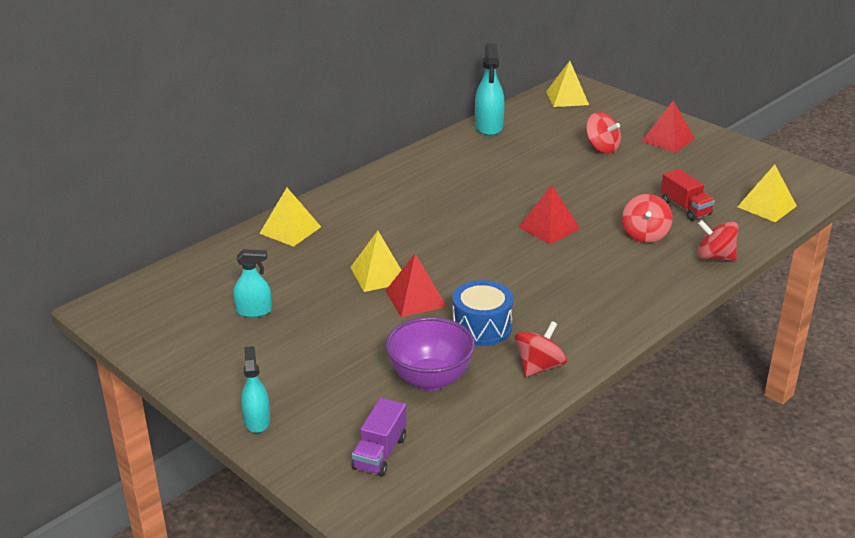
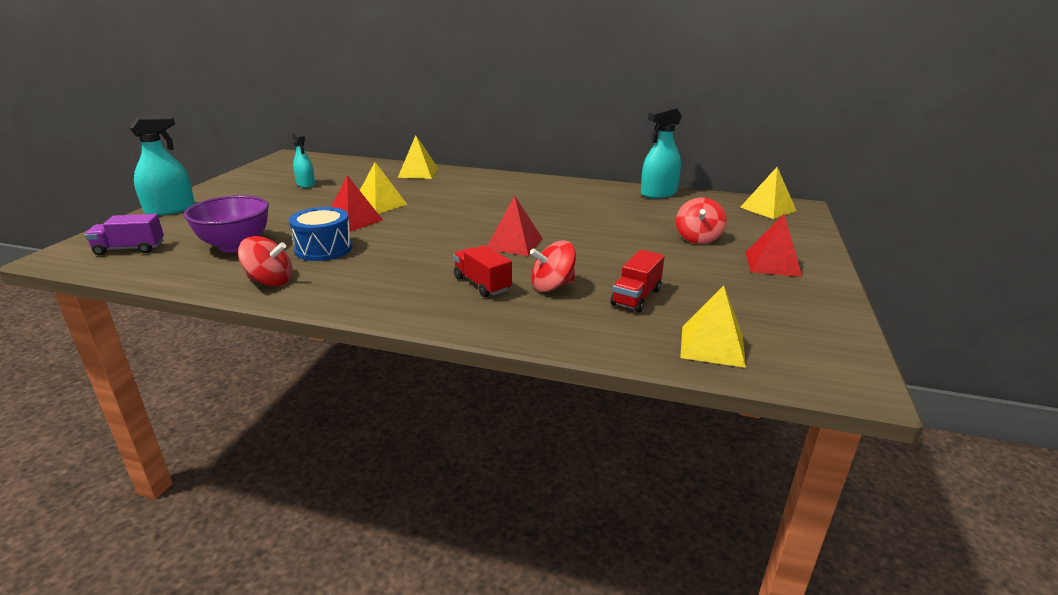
camera: 60 degrees right, 5 degrees down
turquoise spray bottle [241,346,270,433] -> turquoise spray bottle [128,115,195,216], size x1.57
red spinning top [697,220,738,261] -> none
none -> red truck [453,245,512,297]

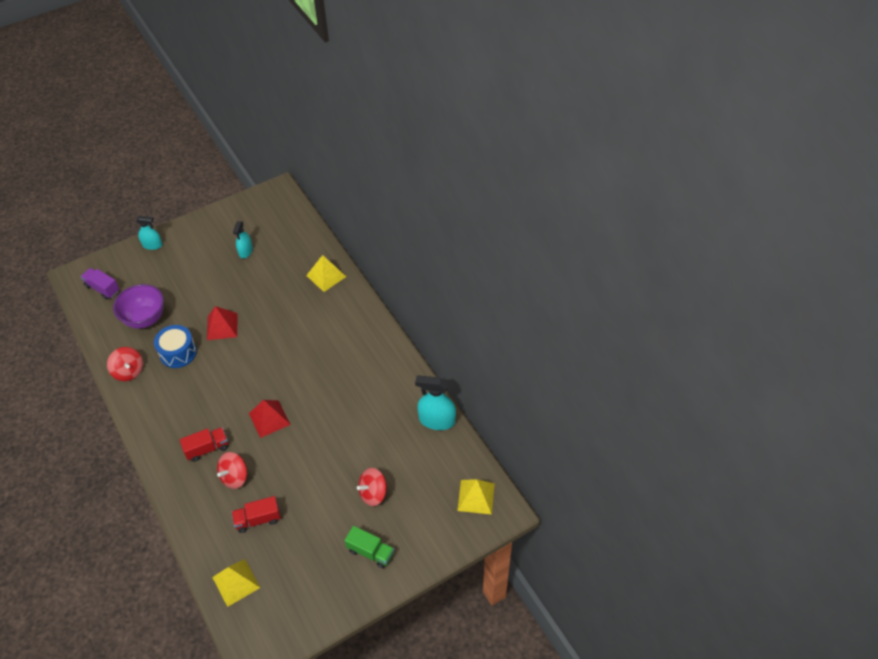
camera: 45 degrees right, 25 degrees up
turquoise spray bottle [128,115,195,216] -> turquoise spray bottle [136,215,162,250], size x0.64
yellow pyramid [360,162,407,214] -> none
red truck [453,245,512,297] -> red truck turned 60 degrees clockwise [180,427,228,462]
red spinning top [530,241,576,292] -> red spinning top turned 75 degrees counterclockwise [217,452,247,489]
red pyramid [745,214,802,277] -> green truck [345,526,394,568]

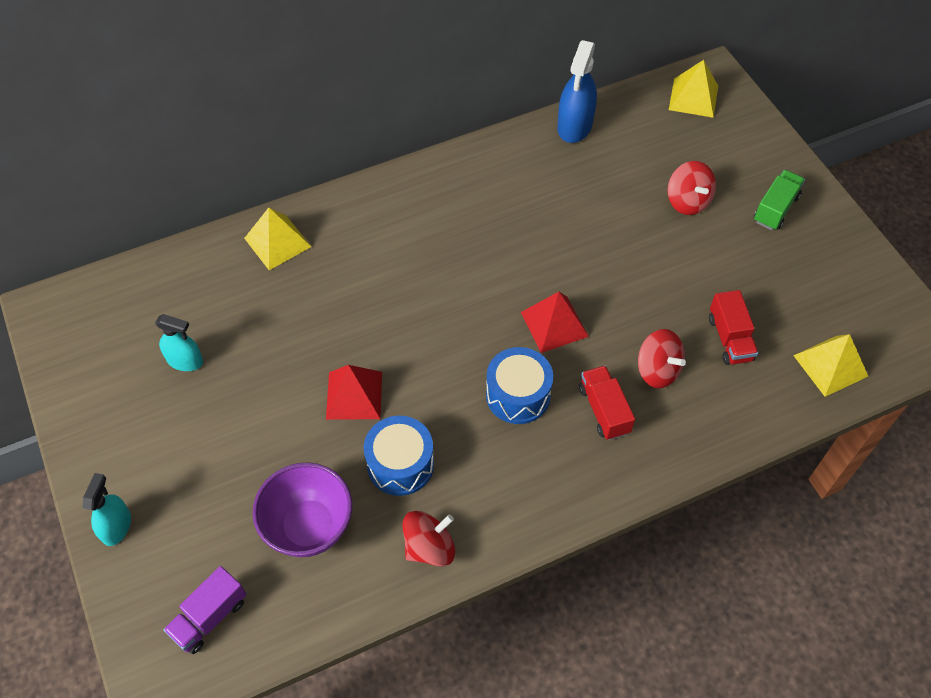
camera: 85 degrees left, 5 degrees up
turquoise spray bottle [415,375,456,430] -> blue spray bottle [557,40,597,143]
none -> blue drum [486,347,553,424]

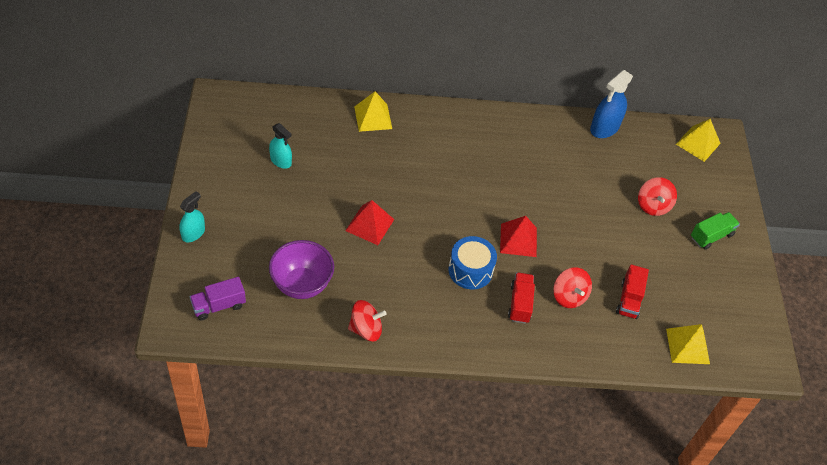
camera: 20 degrees right, 5 degrees down
blue drum [364,416,434,496] -> none

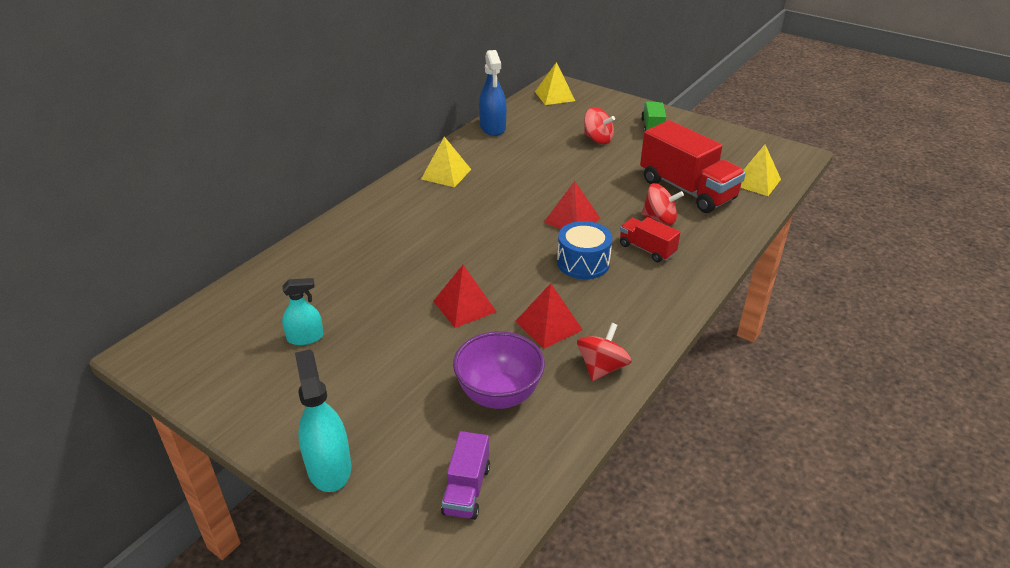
camera: 50 degrees left, 15 degrees down
turquoise spray bottle [180,191,205,242] -> turquoise spray bottle [295,349,351,492], size x1.57
yellow pyramid [354,92,392,132] -> yellow pyramid moved to [421,137,471,187]
red truck [616,264,649,319] -> red truck [640,120,746,213], size x1.96
none -> red pyramid [515,283,583,349]

